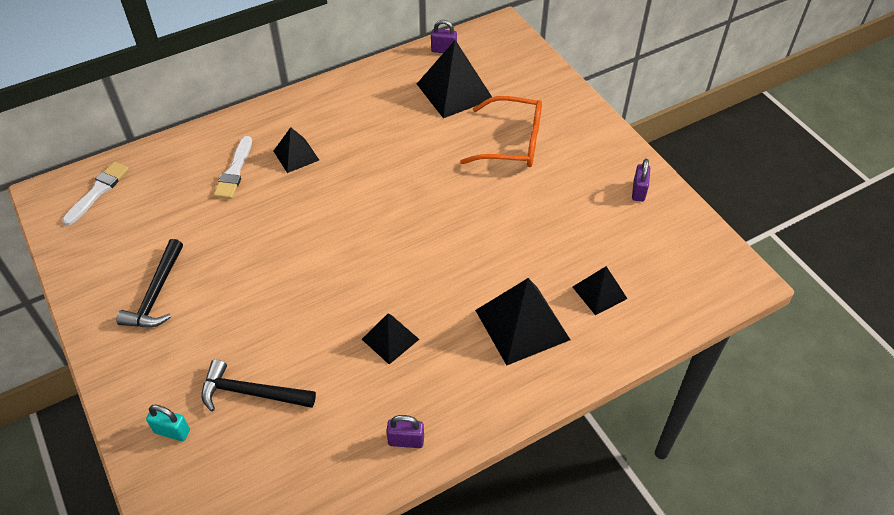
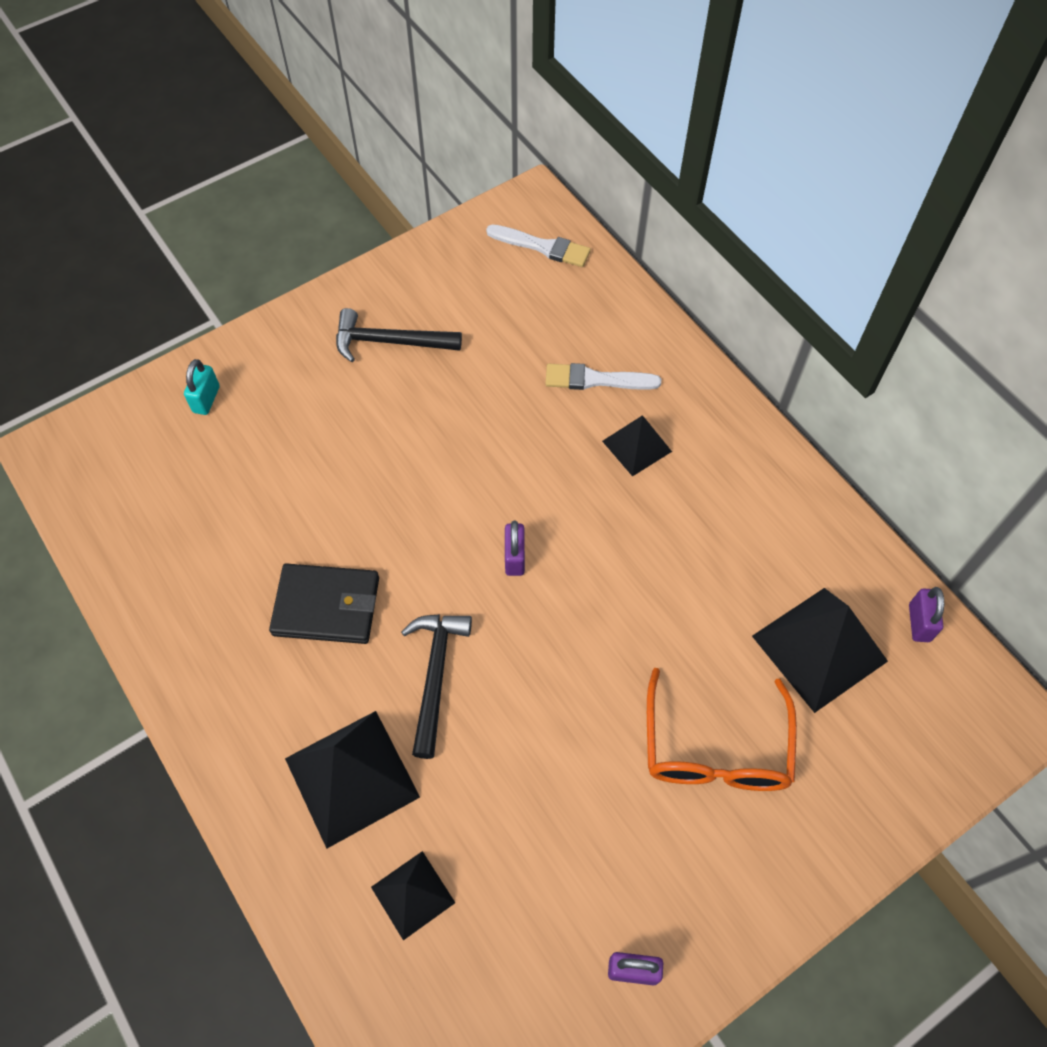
camera: 85 degrees right, 10 degrees up
black hammer [201,359,316,412] -> black hammer moved to [401,614,472,759]
black pyramid [362,314,419,364] -> black wallet [269,563,379,644]
purple padlock [387,415,424,448] -> purple padlock moved to [505,520,525,576]

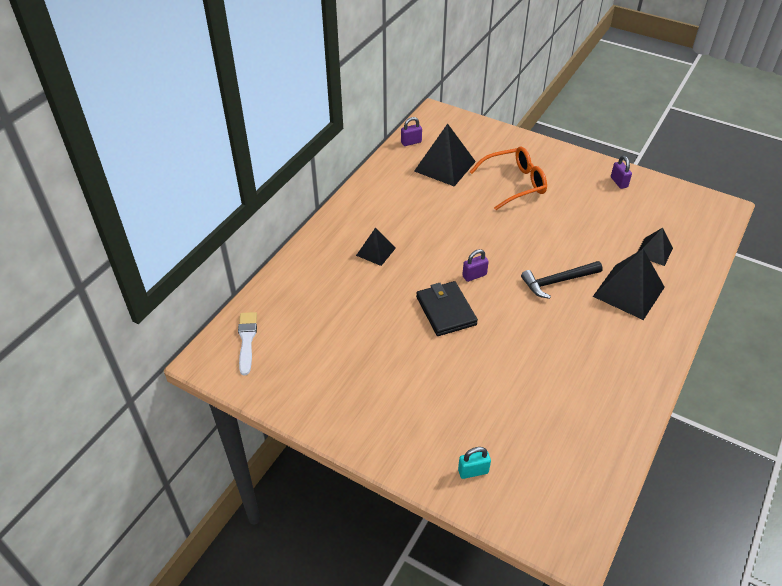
camera: 115 degrees left, 15 degrees down
black wallet [269,563,379,644] -> black wallet moved to [416,281,478,336]
black hammer [336,308,462,362] -> none
white brush [545,363,661,390] -> none

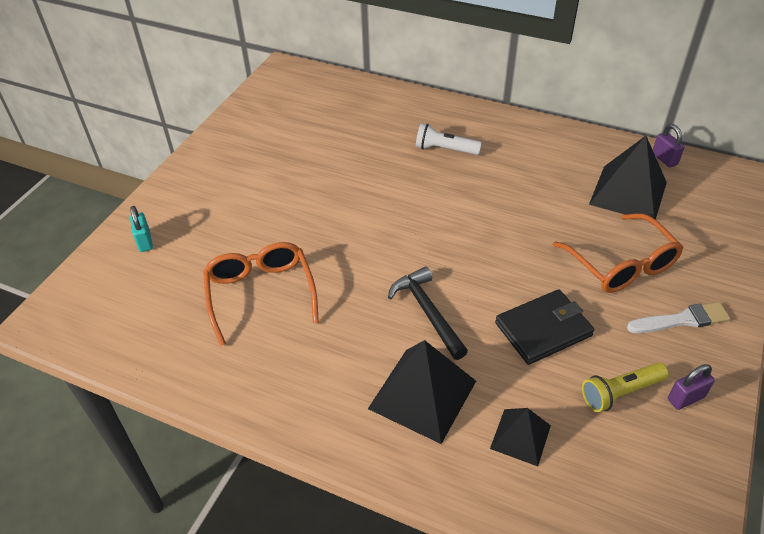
camera: 85 degrees right, 0 degrees up
white brush [238,312,257,375] -> white brush moved to [627,302,731,333]
black pyramid [356,227,396,266] -> white flashlight [416,123,482,155]
black wallet [416,281,478,336] -> black wallet moved to [495,289,594,365]
purple padlock [462,249,489,282] -> none
none -> orange glasses [203,242,319,346]
none -> yellow flashlight [582,362,669,412]

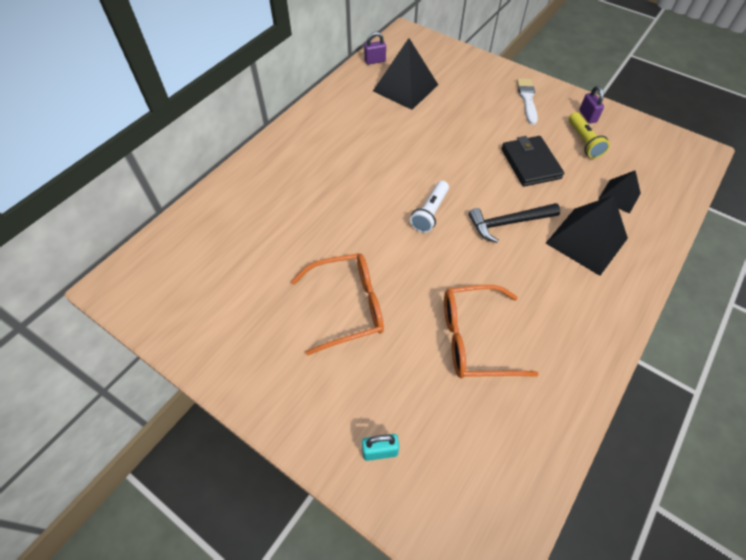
camera: 80 degrees left, 10 degrees up
white flashlight [416,123,482,155] -> white flashlight moved to [410,181,449,233]
orange glasses [553,213,684,293] -> orange glasses moved to [291,253,384,356]

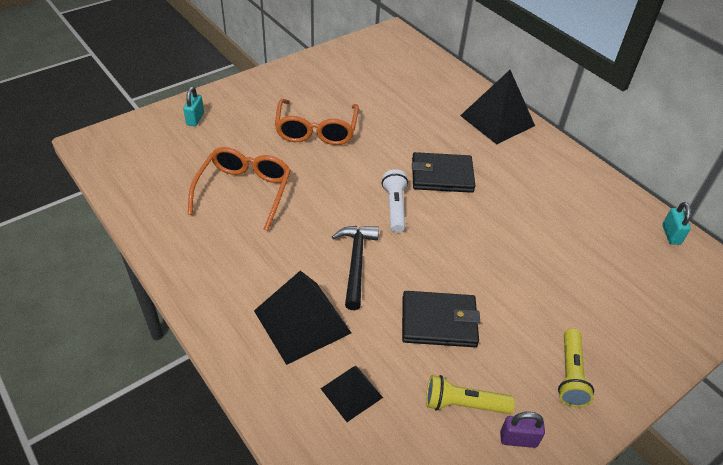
camera: 105 degrees right, 10 degrees down
purple padlock [364,32,386,65] -> turquoise padlock [662,202,691,245]
black pyramid [373,38,438,110] -> black pyramid moved to [460,70,535,144]
white flashlight [410,181,449,233] -> white flashlight turned 45 degrees clockwise [382,169,408,233]
white brush [517,78,538,125] -> yellow flashlight [558,328,594,407]
none -> black wallet [412,152,475,193]

